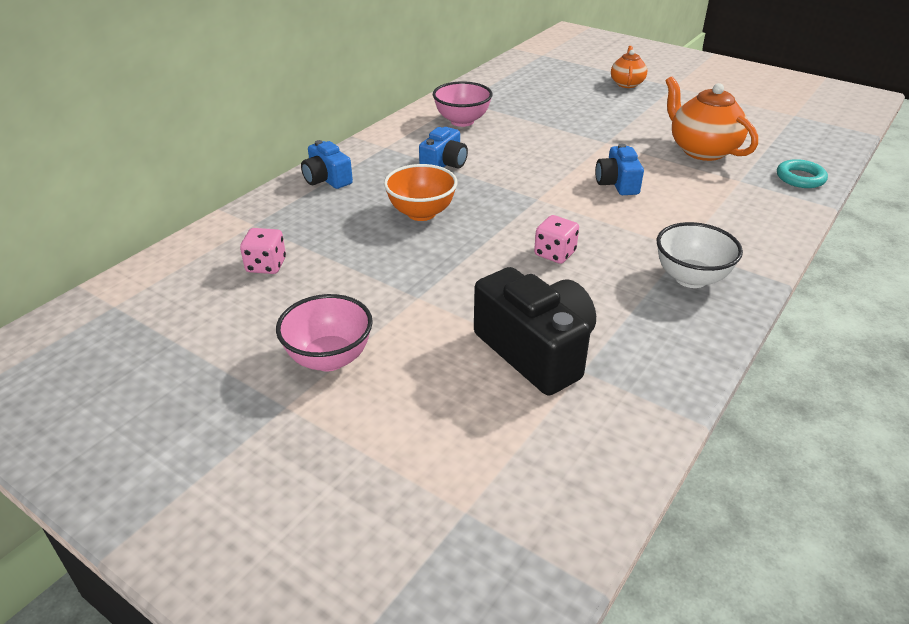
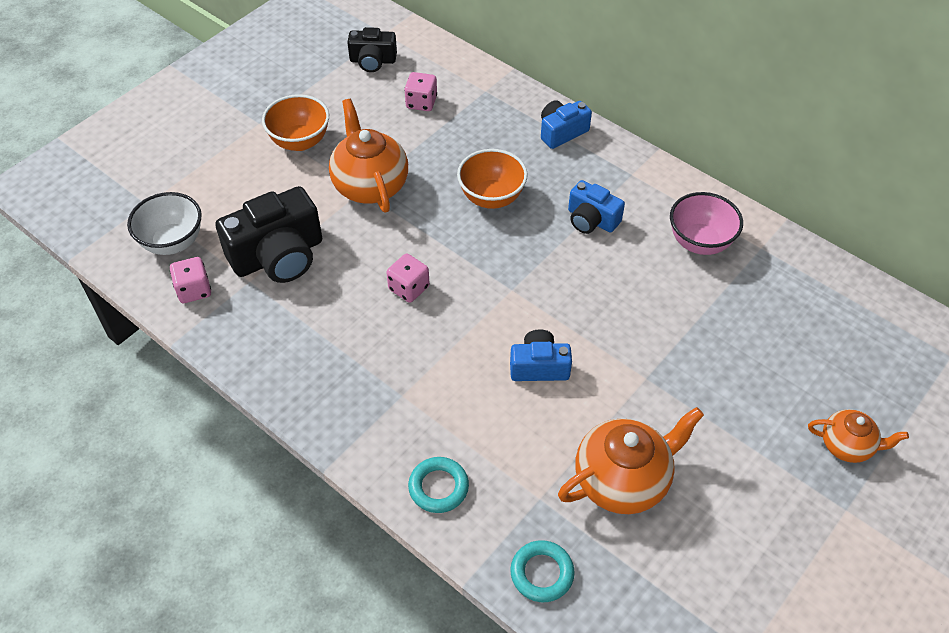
camera: 95 degrees right, 15 degrees up
pink bowl [276,294,373,371] -> orange bowl [262,94,329,151]
white bowl [657,222,743,288] -> white bowl moved to [127,192,202,255]
none -> pink dice [170,257,211,303]
none -> orange teapot [329,99,408,212]
none -> black camera [347,27,397,72]
none -> turquoise ring [408,457,469,513]

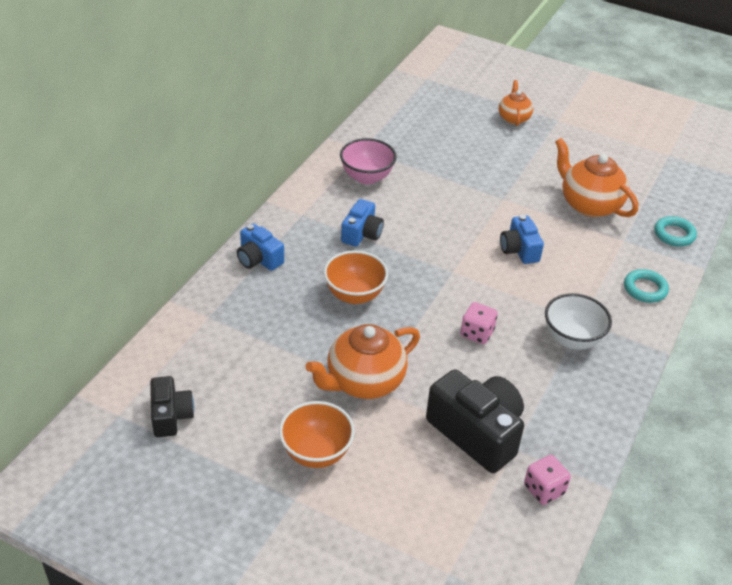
camera: 105 degrees left, 10 degrees down
white bowl [127,192,202,255] -> white bowl moved to [545,293,612,350]
pink dice [404,72,437,111] -> none

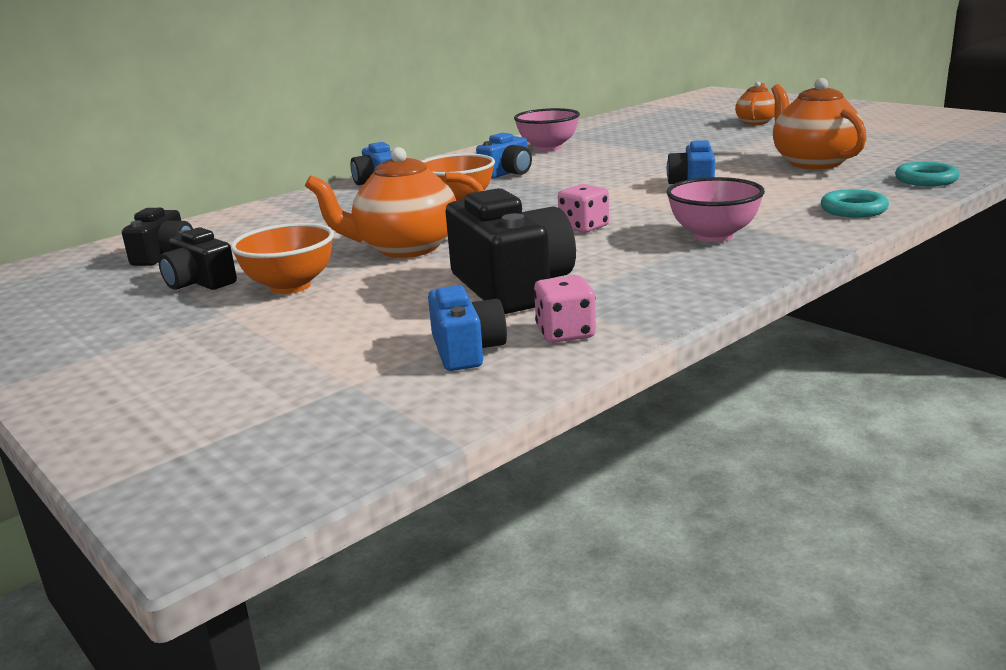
camera: 25 degrees right, 20 degrees down
white bowl [545,293,612,350] -> pink bowl [666,177,765,242]
none -> black camera [159,227,237,290]
none -> blue camera [428,285,507,371]

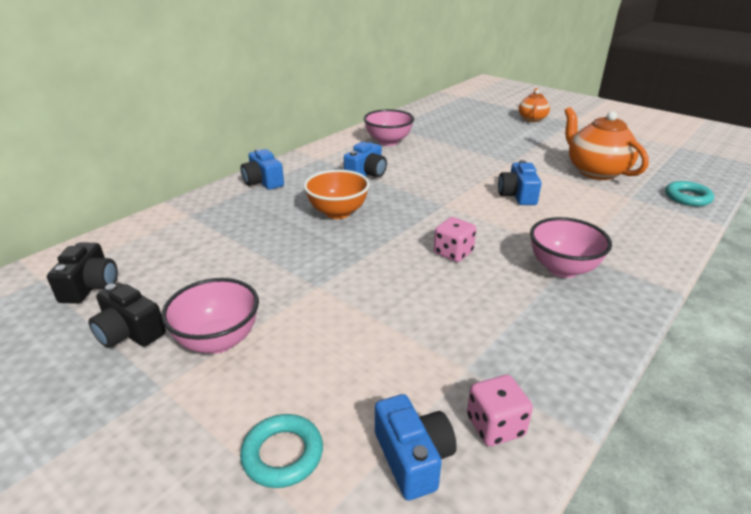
camera: 10 degrees left, 10 degrees up
orange bowl [230,223,334,294] -> pink bowl [161,278,259,354]
orange teapot [305,147,484,258] -> none
black camera [445,188,576,314] -> none
turquoise ring [821,189,889,217] -> turquoise ring moved to [240,414,323,488]

